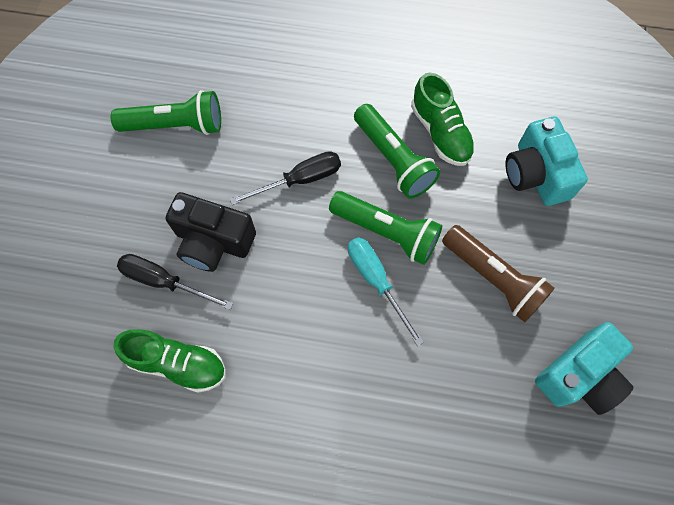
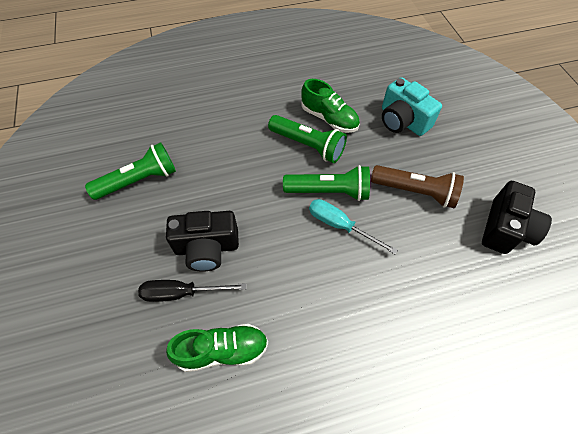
camera: 25 degrees left, 10 degrees down
black screwdriver [230,151,341,205] -> none
turquoise camera [535,322,633,415] -> black camera [482,181,552,254]

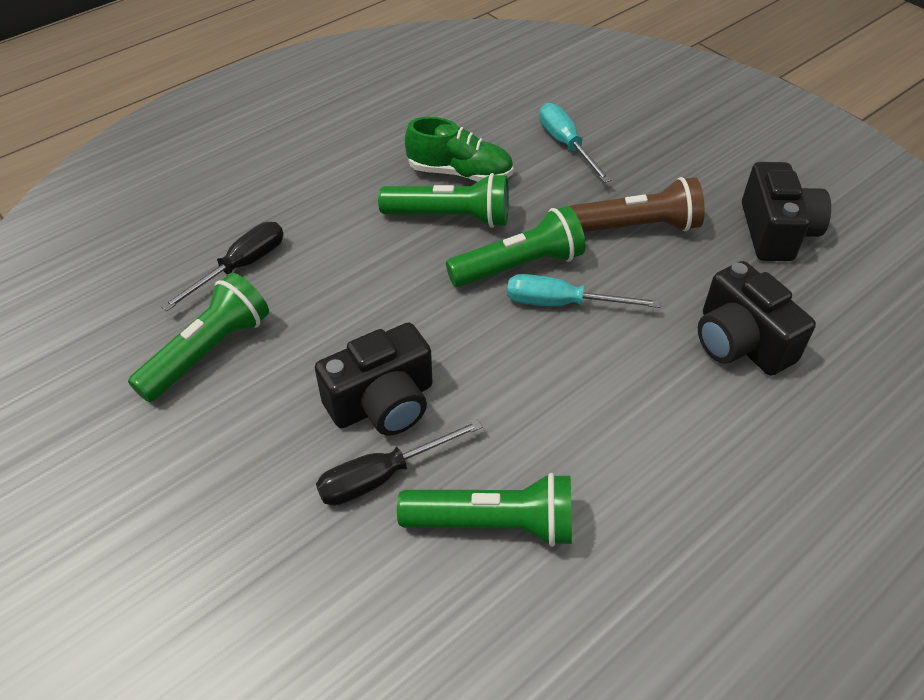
camera: 25 degrees left, 10 degrees down
green shoe [166,324,268,372] -> green flashlight [397,473,572,547]
turquoise camera [382,77,442,136] -> turquoise screwdriver [539,103,611,183]
none -> black screwdriver [161,222,283,311]
none -> black camera [698,261,816,376]

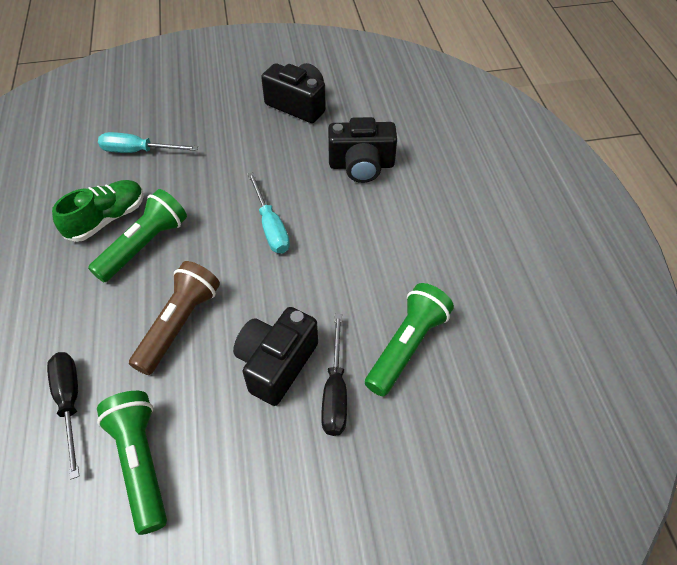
camera: 60 degrees left, 5 degrees up
black camera [315,323,432,435] -> black camera turned 150 degrees counterclockwise [233,307,318,406]
green flashlight [446,206,586,287] -> none
turquoise screwdriver [507,274,660,308] -> turquoise screwdriver turned 60 degrees counterclockwise [248,172,290,254]
brown flashlight [569,177,705,232] -> brown flashlight moved to [129,261,220,375]

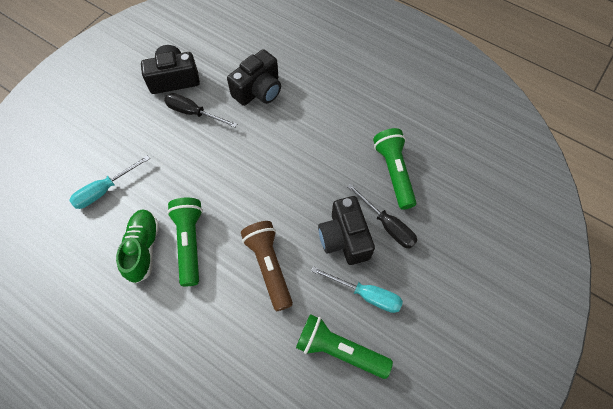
camera: 45 degrees left, 10 degrees up
black screwdriver [47,352,79,479] -> black screwdriver moved to [164,93,237,128]
turquoise screwdriver [248,172,290,254] -> turquoise screwdriver moved to [311,266,403,313]

